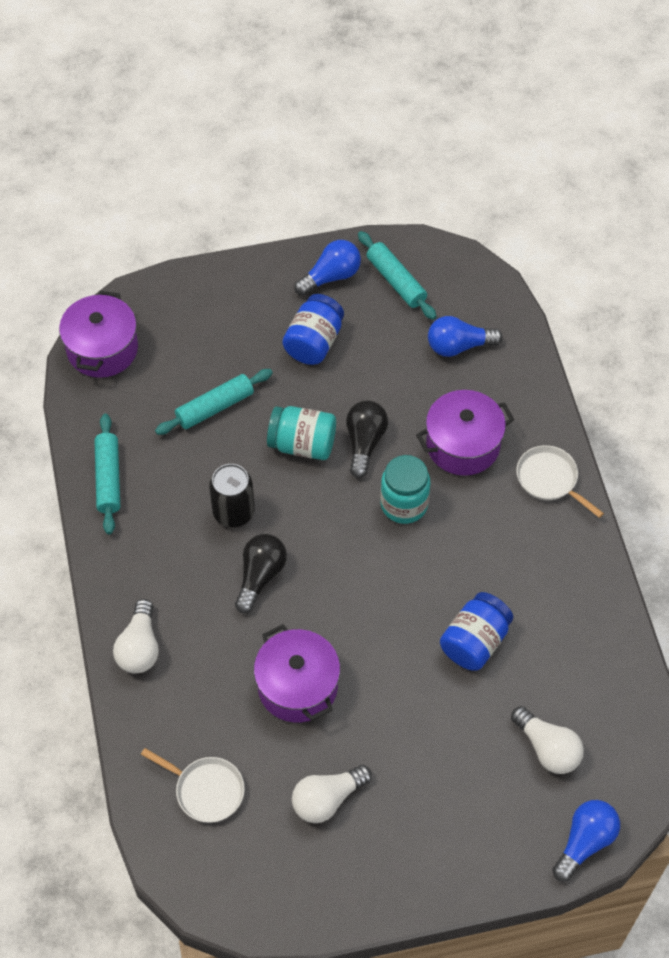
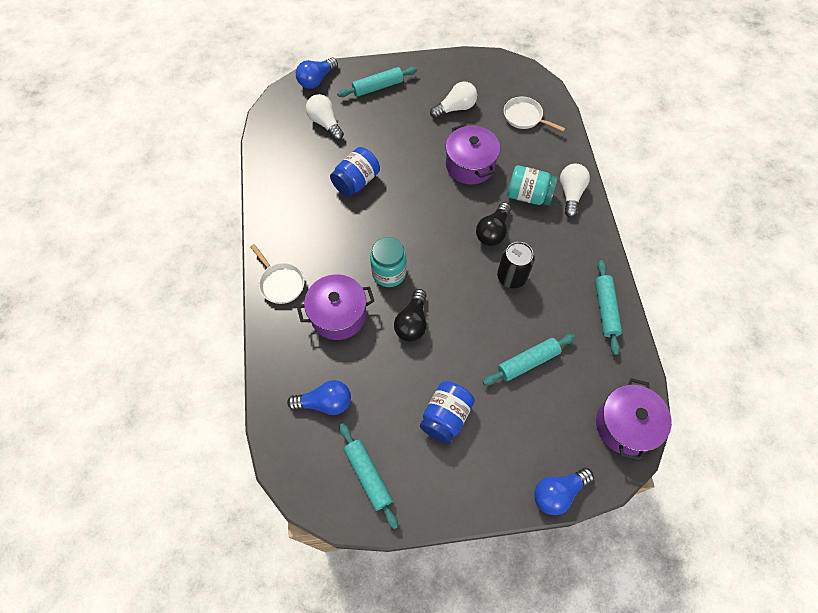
camera: 175 degrees left, 5 degrees up
turquoise jar [267,406,336,460] -> turquoise jar moved to [507,165,558,206]
blue light bulb [294,240,361,296] -> blue light bulb moved to [534,468,594,515]
none -> turquoise rolling pin [337,67,417,97]

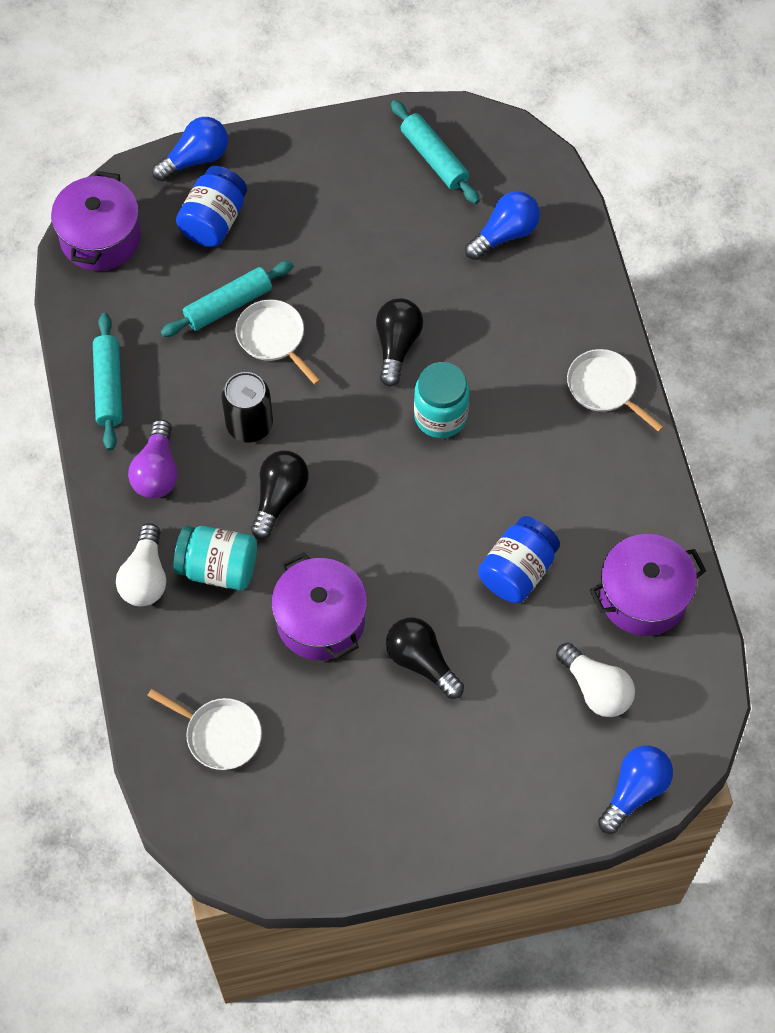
camera: 175 degrees right, 0 degrees up
blue light bulb [287,380,351,415] -> blue light bulb turned 150 degrees clockwise [465,191,540,260]
purple pot [297,274,374,340] -> purple pot moved to [590,534,706,636]
turquoise rolling pin [337,67,417,97] -> none
blue jar [420,381,475,444] -> blue jar moved to [176,166,247,247]
white light bulb [430,81,477,119] -> none
none -> purple light bulb [128,419,178,498]
none -> white pan [236,299,321,385]
none -> black light bulb [386,617,464,699]

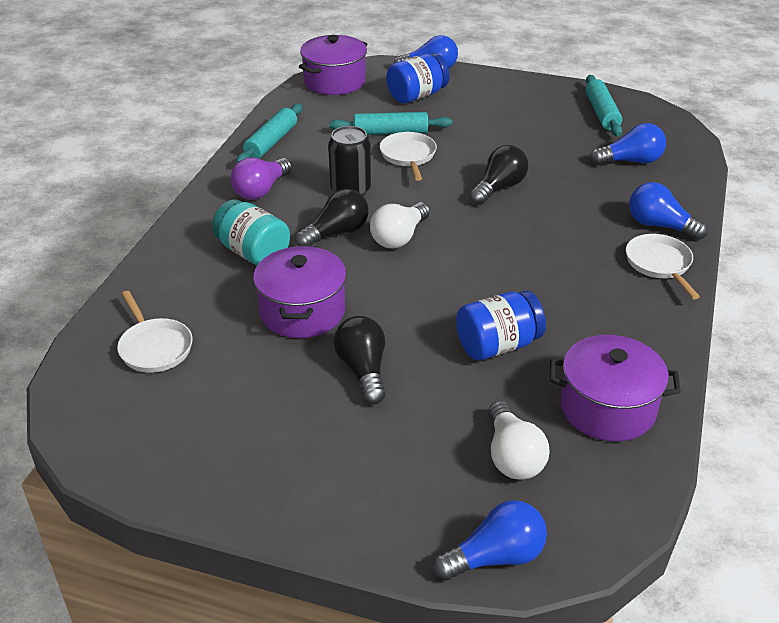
camera: 30 degrees right, 25 degrees down
white light bulb [116,523,166,606] -> white light bulb moved to [370,202,430,248]
turquoise jar [414,362,469,438] -> none
none -> blue light bulb [629,182,708,240]

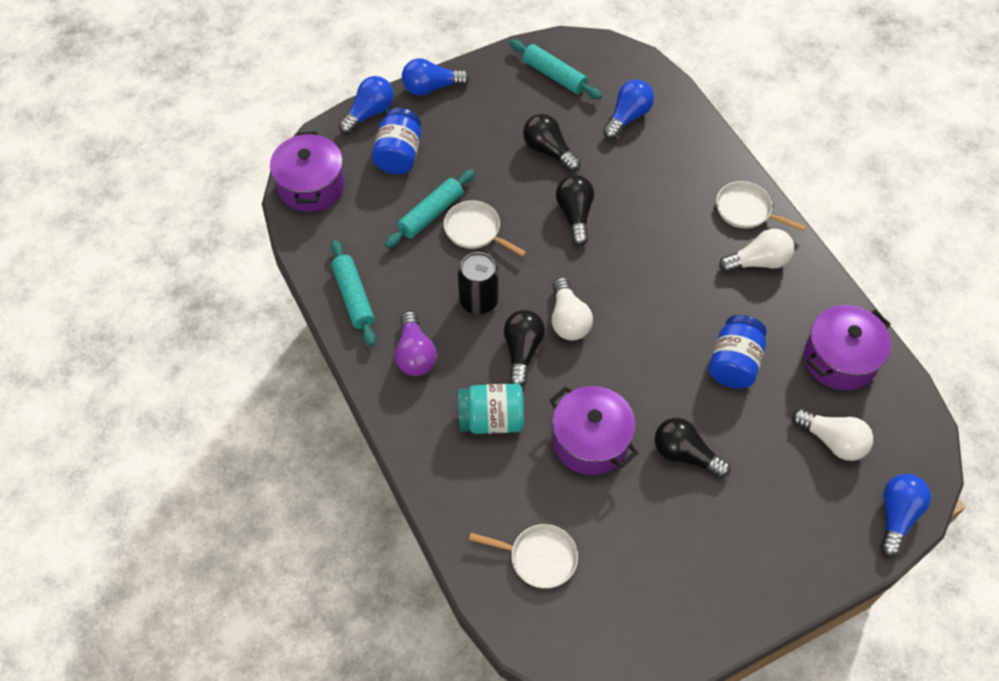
camera: 45 degrees left, 20 degrees up
blue light bulb [629,182,708,240] -> blue light bulb moved to [402,59,470,96]
none -> black light bulb [523,114,581,172]
none -> white light bulb [719,229,794,273]

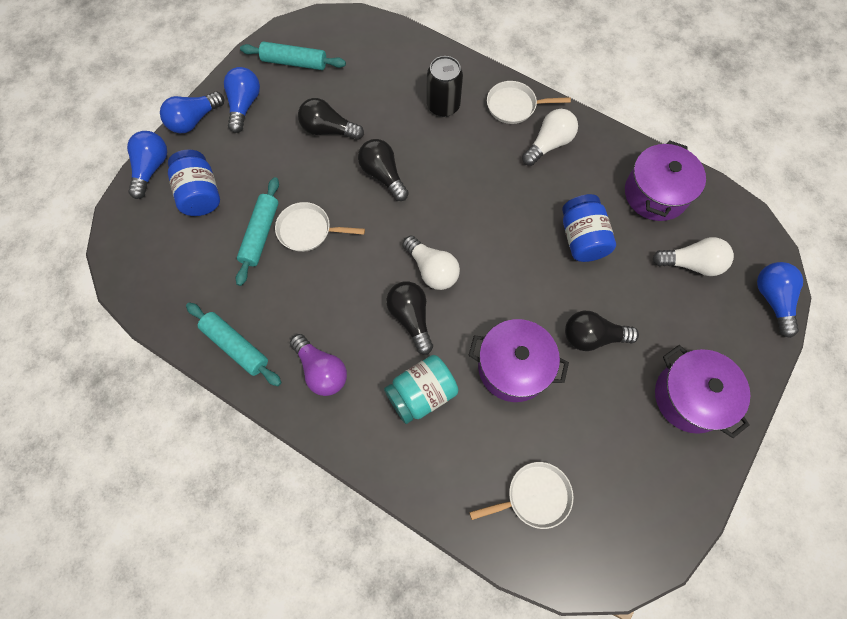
camera: 30 degrees left, 10 degrees up
purple pot [270,131,345,212] -> purple pot moved to [655,345,750,438]
black can [458,252,499,314] -> black can moved to [427,56,463,117]
blue light bulb [603,80,654,140] -> blue light bulb moved to [224,67,260,133]

